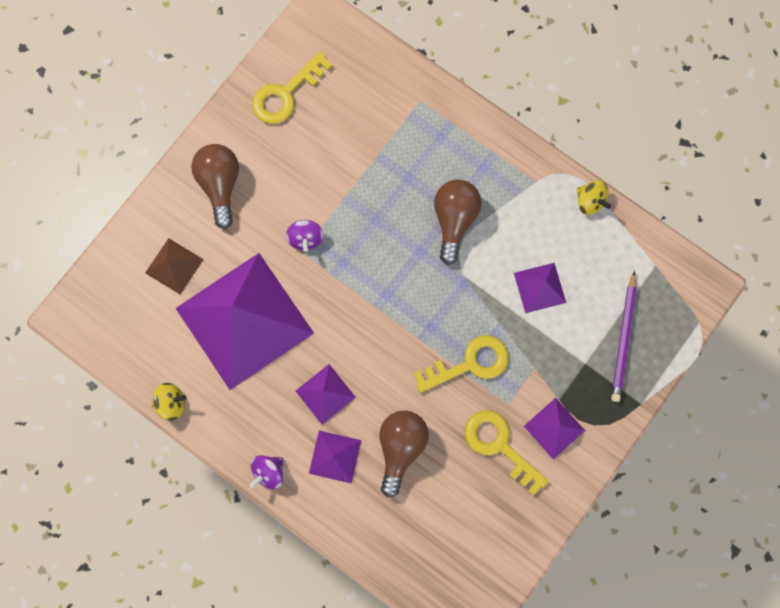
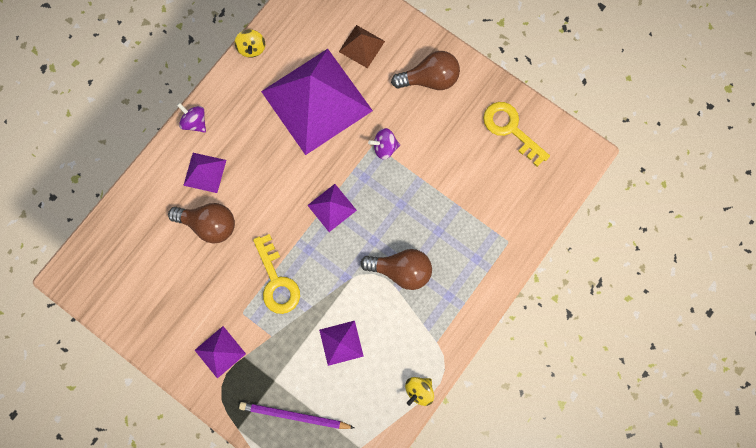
camera: 90 degrees right, 0 degrees up
purple pyramid [296,364,356,424] -> purple pyramid moved to [307,184,357,232]
yellow key [465,410,549,496] -> none

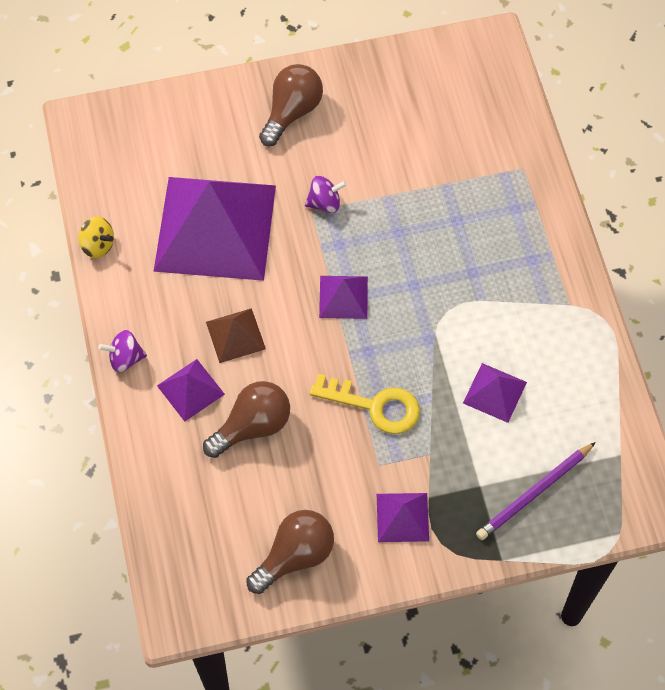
camera: 50 degrees left, 15 degrees down
brown pyramid [339,25,385,68] -> brown pyramid moved to [206,308,266,363]
brown light bulb [360,249,432,290] -> brown light bulb moved to [246,510,334,594]
purple spinning top [368,128,400,159] -> purple spinning top turned 135 degrees counterclockwise [305,176,347,213]
yellow spinning top [405,377,434,406] -> none
yellow key [483,102,550,167] -> none

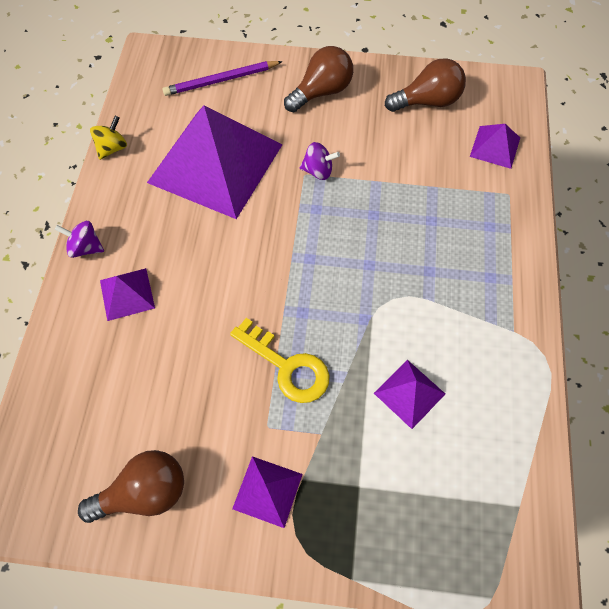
camera: 20 degrees right, 0 degrees up
yellow spinning top [78,216,114,258] -> yellow spinning top turned 105 degrees counterclockwise [90,116,127,160]
brown light bulb [203,381,290,458] -> brown light bulb moved to [385,58,466,112]
brown pyramid [206,308,266,363] -> none
purple pyramid [319,276,368,319] -> purple pyramid moved to [470,124,520,169]
purple pencil [476,442,596,540] -> purple pencil moved to [163,61,283,96]

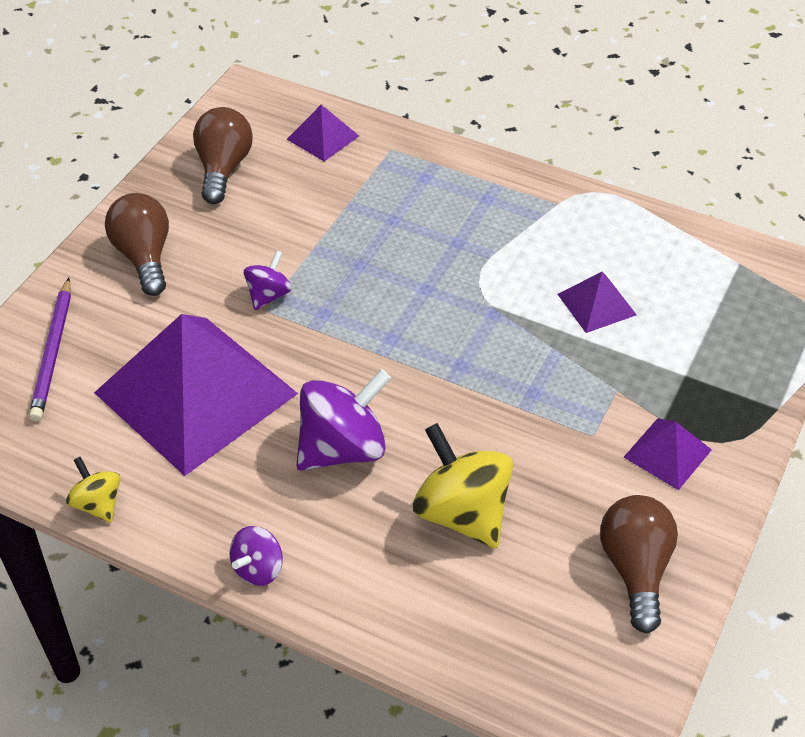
camera: 70 degrees left, 15 degrees down
purple pyramid [100,268,155,321] -> none
yellow key [230,318,330,403] -> none
none -> purple spinning top [296,369,391,471]
none -> yellow spinning top [413,423,513,549]

